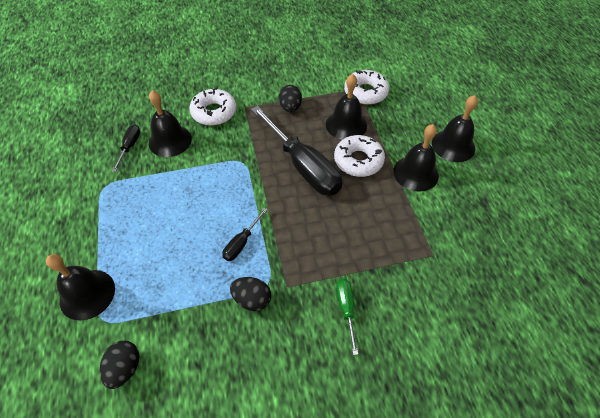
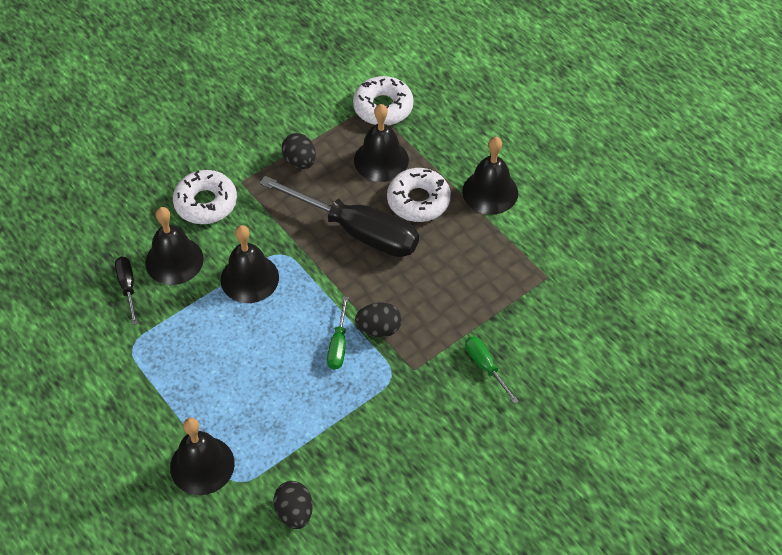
camera: 25 degrees left, 0 degrees up
black screwdriver [222,208,268,261] -> green screwdriver [327,296,348,369]
black egg [230,277,271,311] -> black egg moved to [355,303,402,337]
black bell [432,95,478,162] -> black bell moved to [220,225,279,303]

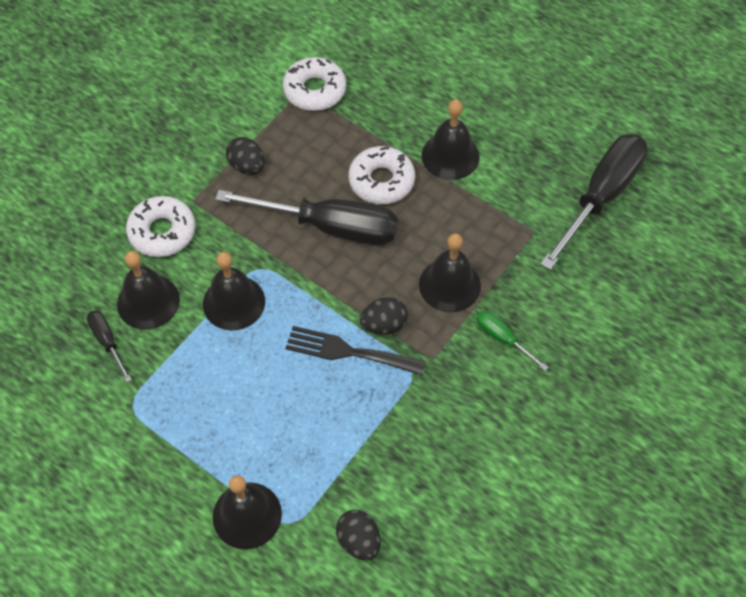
camera: 15 degrees left, 5 degrees up
green screwdriver [327,296,348,369] -> black fork [285,326,426,375]
black bell [354,104,409,182] -> black bell moved to [419,233,481,312]
none -> black screwdriver [540,134,648,270]

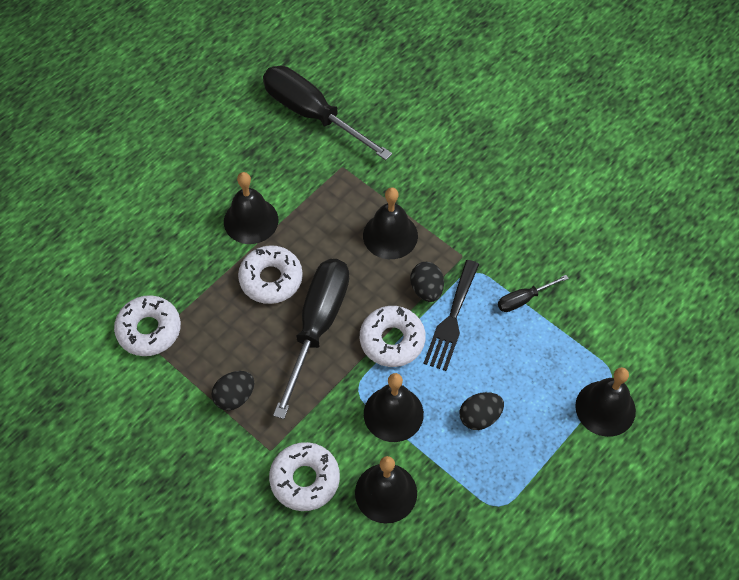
camera: 85 degrees left, 0 degrees up
black screwdriver [87,310,132,382] -> black screwdriver moved to [498,275,569,312]
black egg [336,510,381,560] -> black egg moved to [460,392,504,430]
green screwdriver [477,311,549,371] -> none
none -> white donut [360,306,426,367]

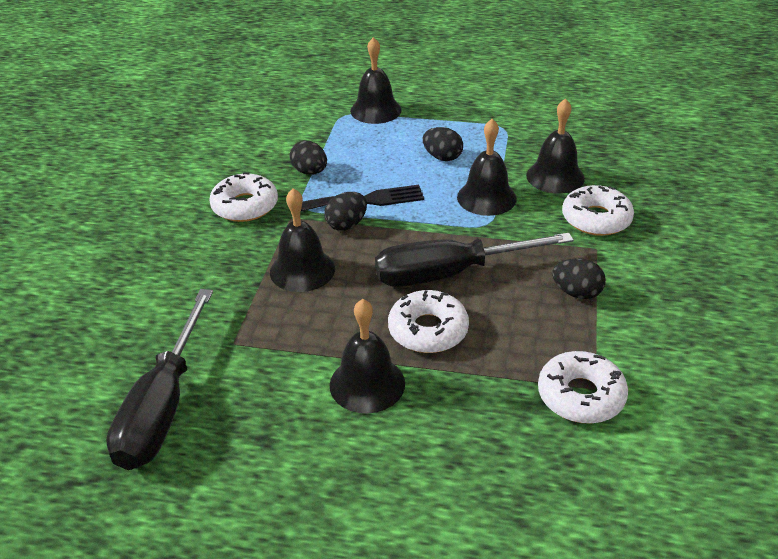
camera: 120 degrees left, 20 degrees down
white donut [360,306,426,367] -> white donut moved to [209,172,278,222]
black screwdriver [498,275,569,312] -> black egg [290,140,327,175]

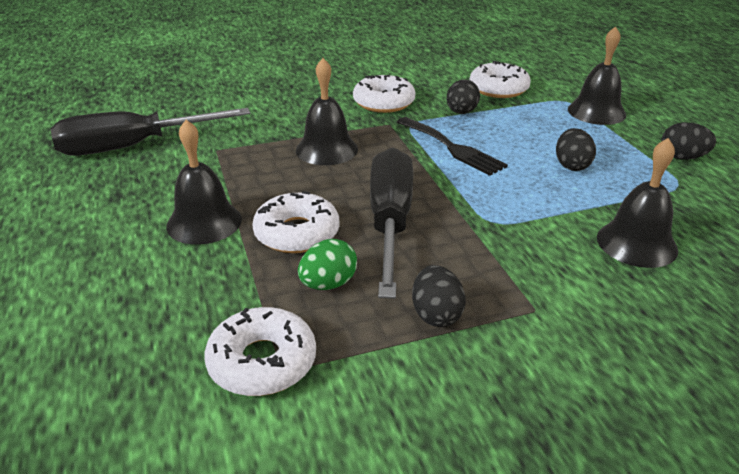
camera: 60 degrees right, 5 degrees down
black egg [324,192,367,231] -> black egg moved to [661,122,716,160]
black screwdriver [375,233,574,287] -> black screwdriver turned 45 degrees clockwise [370,147,413,299]
black bell [457,119,517,216] -> none
white donut [562,185,634,236] -> white donut moved to [470,61,531,98]
none -> green egg [298,239,357,290]

